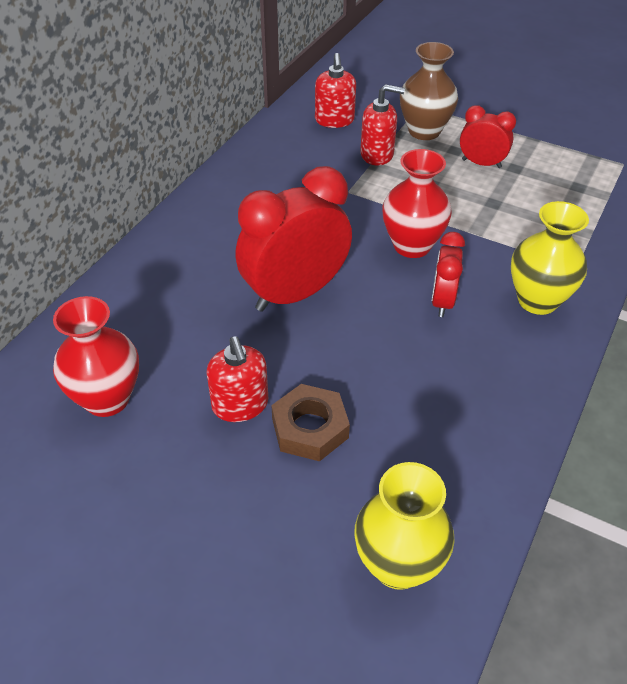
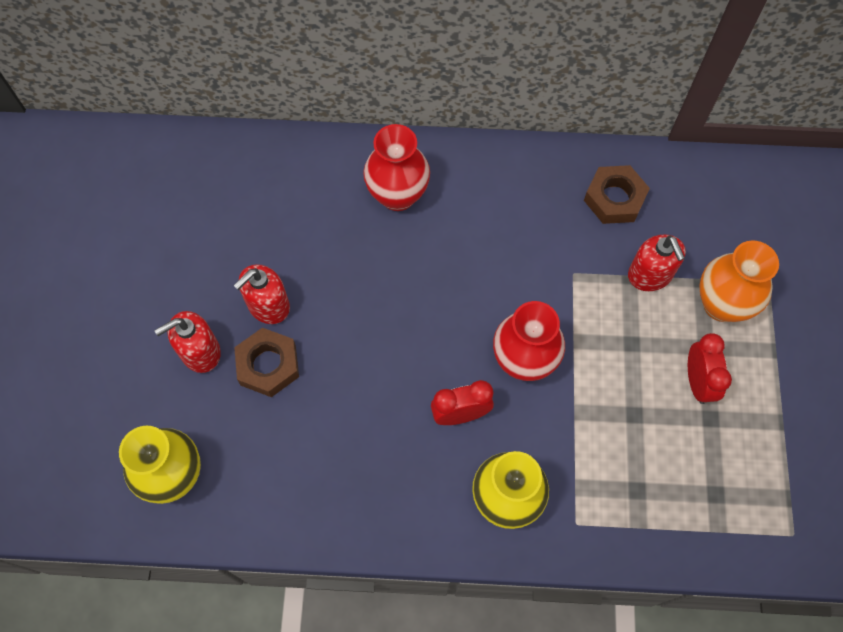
camera: 65 degrees right, 20 degrees up
red vase [53,296,139,417] -> red vase moved to [363,124,430,211]
red clock [235,166,352,312] -> none
red soap dispenser [315,53,356,128] -> red soap dispenser moved to [155,311,221,373]
brown vase [400,42,458,140] -> orange vase [699,241,779,322]
none -> brown nut [584,165,650,224]

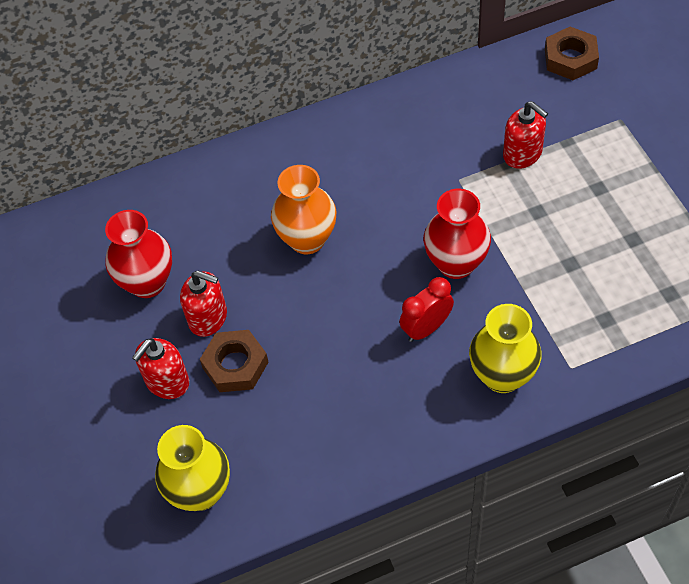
camera: 20 degrees left, 10 degrees down
red soap dispenser [233,264,290,324] -> red soap dispenser turned 90 degrees counterclockwise [180,271,227,337]
red vase [363,124,430,211] -> red vase moved to [105,210,172,298]
brown nut [584,165,650,224] -> brown nut moved to [545,27,599,80]
red clock [688,333,732,404] -> none
orange vase [699,241,779,322] -> orange vase moved to [271,165,337,254]

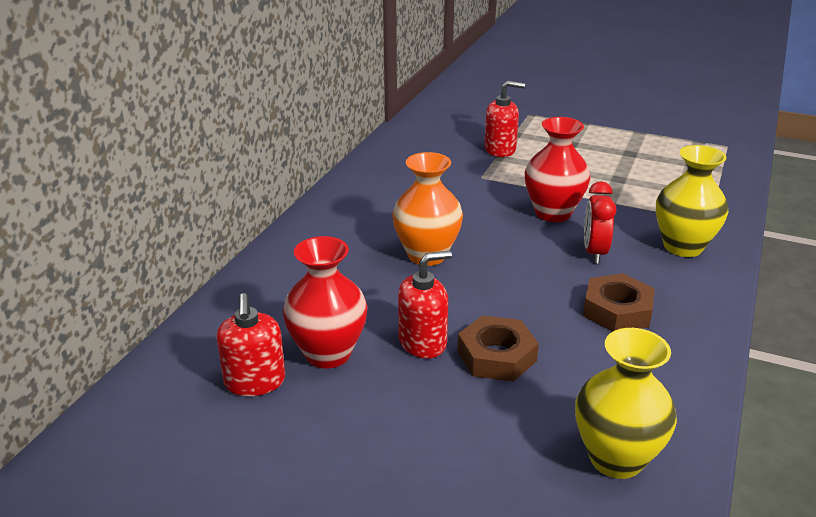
camera: 50 degrees left, 25 degrees down
red soap dispenser [132,338,189,399] -> red soap dispenser moved to [217,293,285,396]
brown nut [545,27,599,80] -> brown nut moved to [583,273,655,332]

